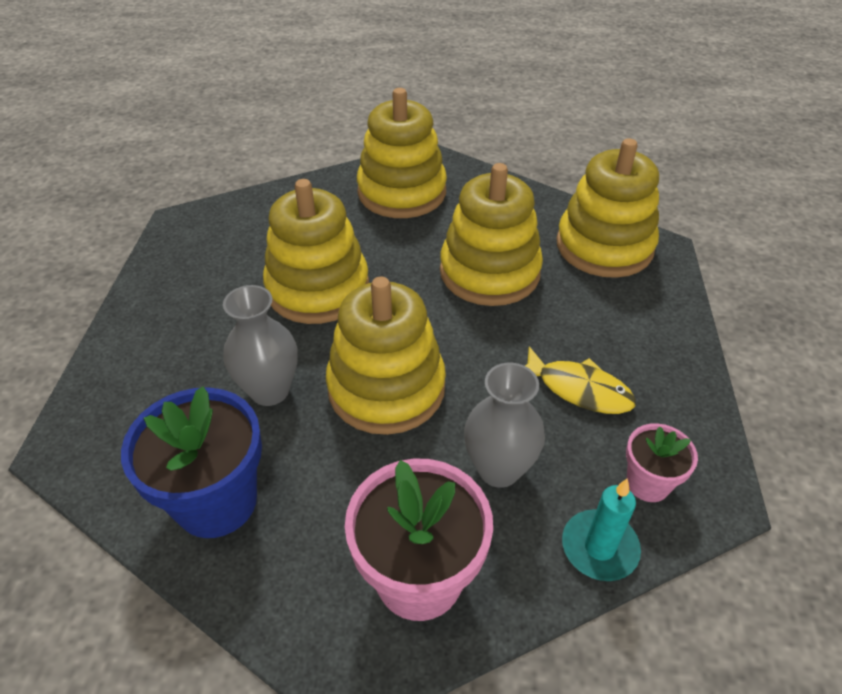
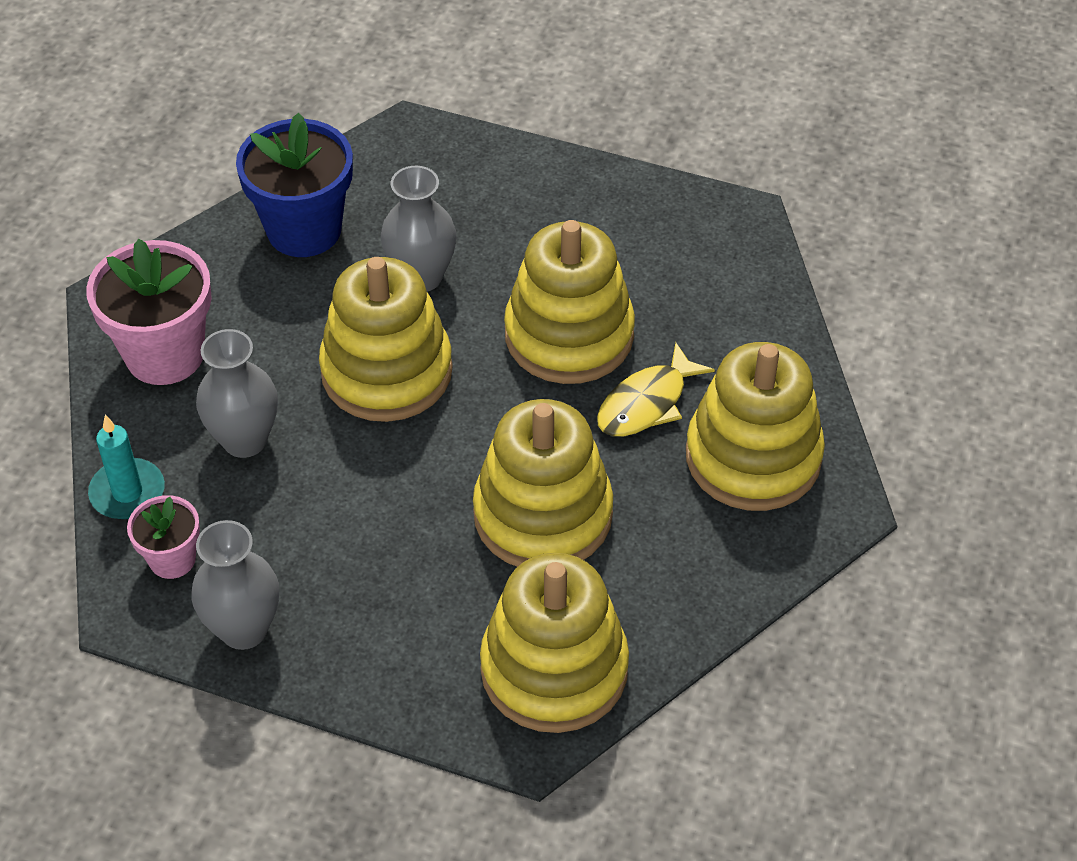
camera: 105 degrees right, 5 degrees up
yellow fish [525,346,636,414] -> yellow fish moved to [597,343,715,436]
none -> grey vase [192,520,279,650]

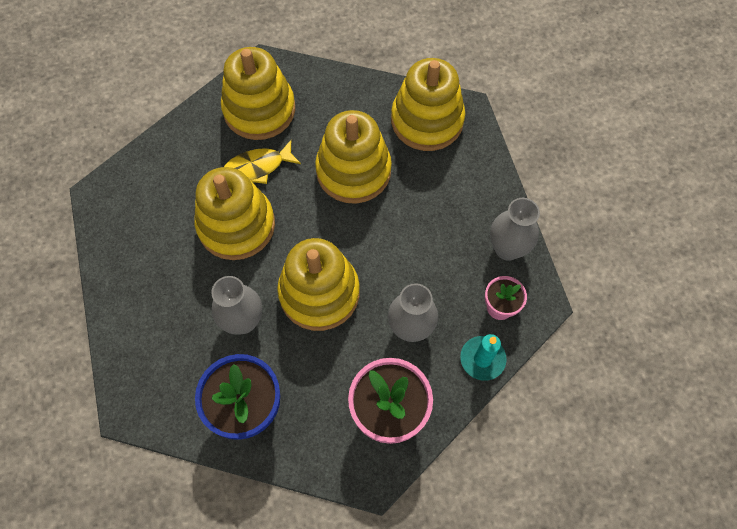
camera: 125 degrees left, 15 degrees up
yellow fish [597,343,715,436] -> yellow fish turned 150 degrees clockwise [224,140,301,184]

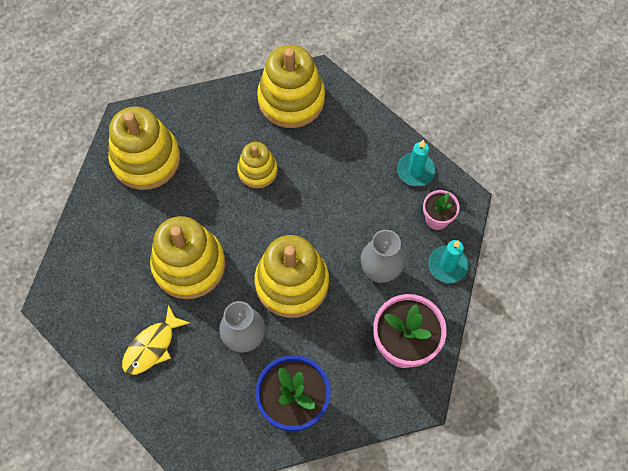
camera: 30 degrees left, 0 degrees up
yellow fish [224,140,301,184] -> yellow fish moved to [122,305,190,375]
yellow stacking toy [315,110,392,204] -> yellow stacking toy [237,142,278,189], size x0.57
grey vase [490,198,540,261] -> turquoise candle [397,140,435,186]

